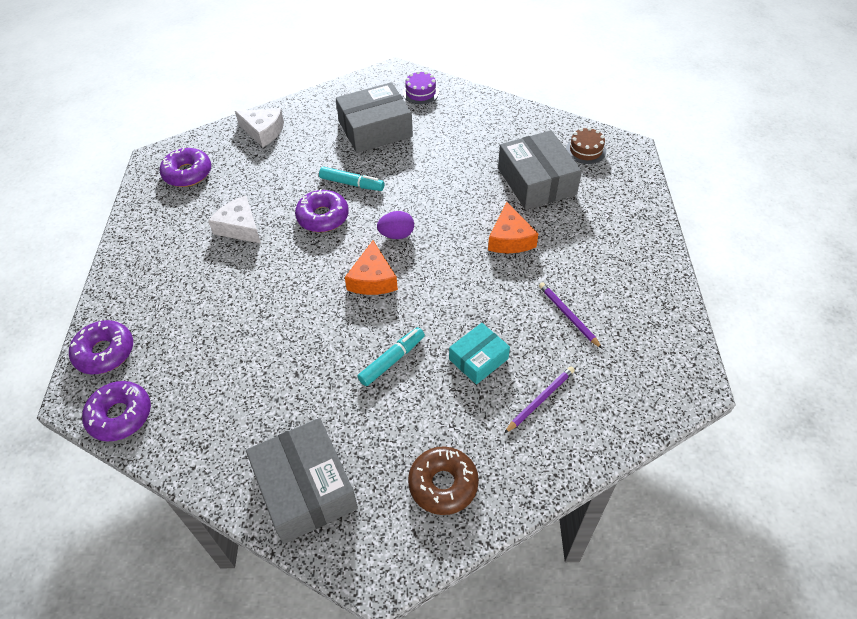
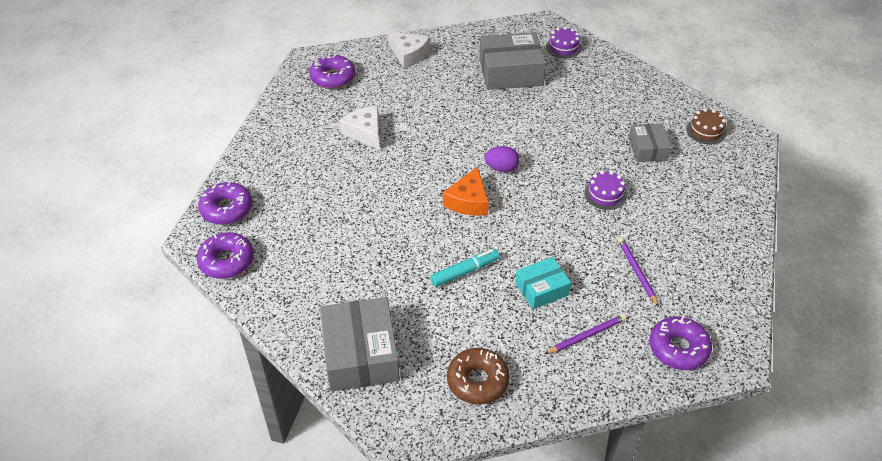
camera: 15 degrees right, 5 degrees down
purple donut [295,189,349,232] -> purple donut moved to [649,316,712,370]
turquoise marker [319,167,384,191] -> none
orange cheese [488,202,538,253] -> purple cake [584,171,627,210]
grey box [498,130,582,210] -> grey box [629,123,672,162], size x0.58

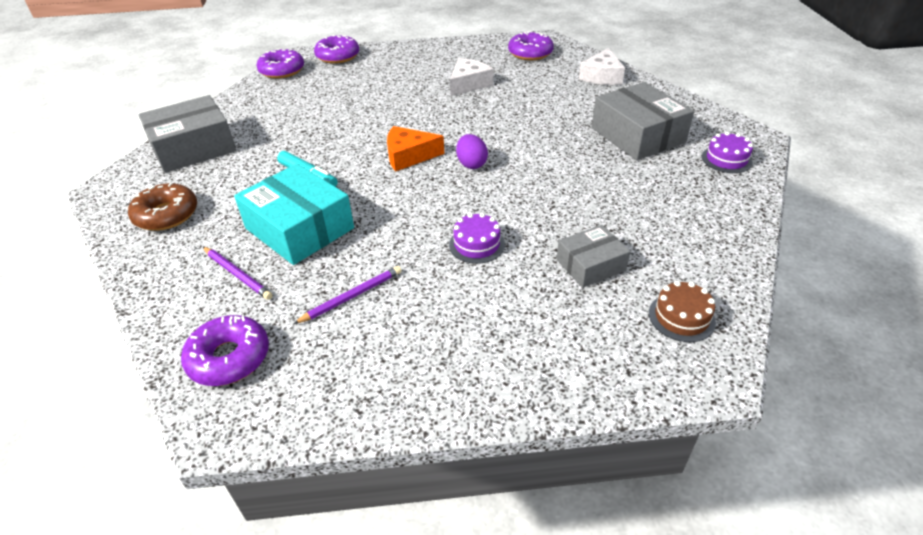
camera: 70 degrees right, 5 degrees down
turquoise box [515,257,571,309] -> turquoise box [234,164,354,265], size x1.74

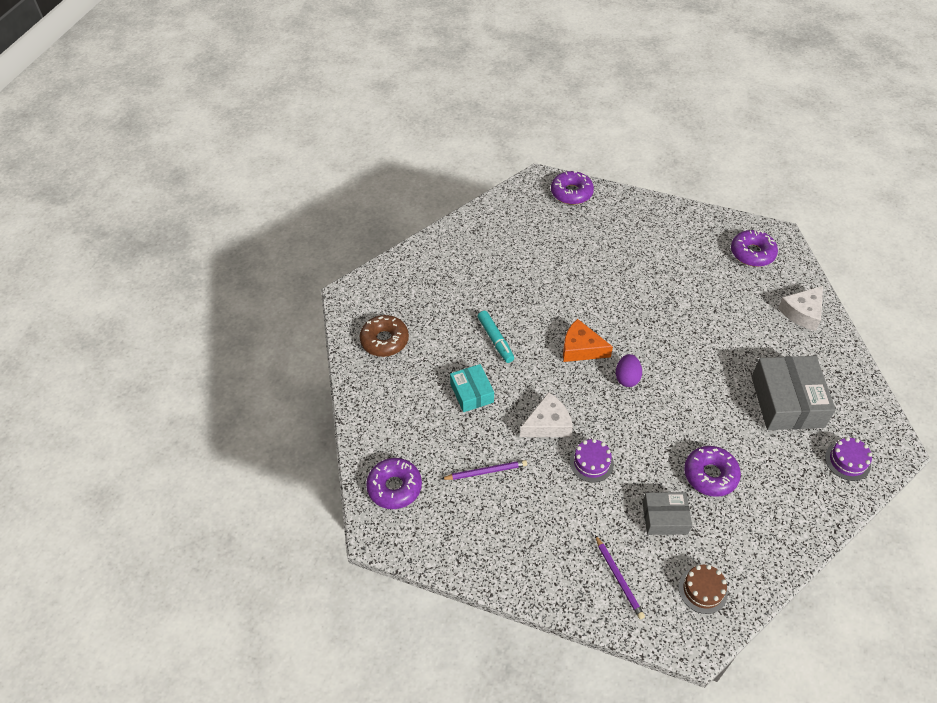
camera: 25 degrees right, 10 degrees up
grey box [138,95,236,173] -> none
purple pencil [203,247,273,300] -> purple pencil moved to [595,535,645,619]
turquoise box [234,164,354,265] -> turquoise box [450,364,494,412], size x0.58
purple donut [256,49,304,79] -> purple donut moved to [684,446,741,497]
white cheese [450,58,493,96] -> white cheese moved to [520,392,573,437]

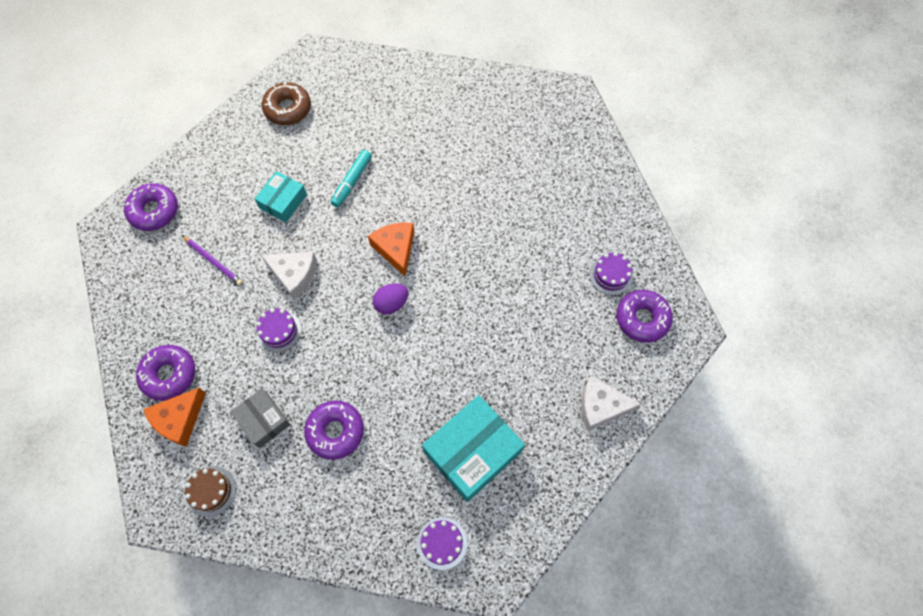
camera: 50 degrees right, 15 degrees up
purple donut [551,170,594,205] -> purple donut moved to [136,345,195,401]
purple pencil [595,535,645,619] -> orange cheese [143,388,206,447]
grey box [751,356,836,430] -> turquoise box [422,395,525,502]
none -> purple cake [589,252,633,295]

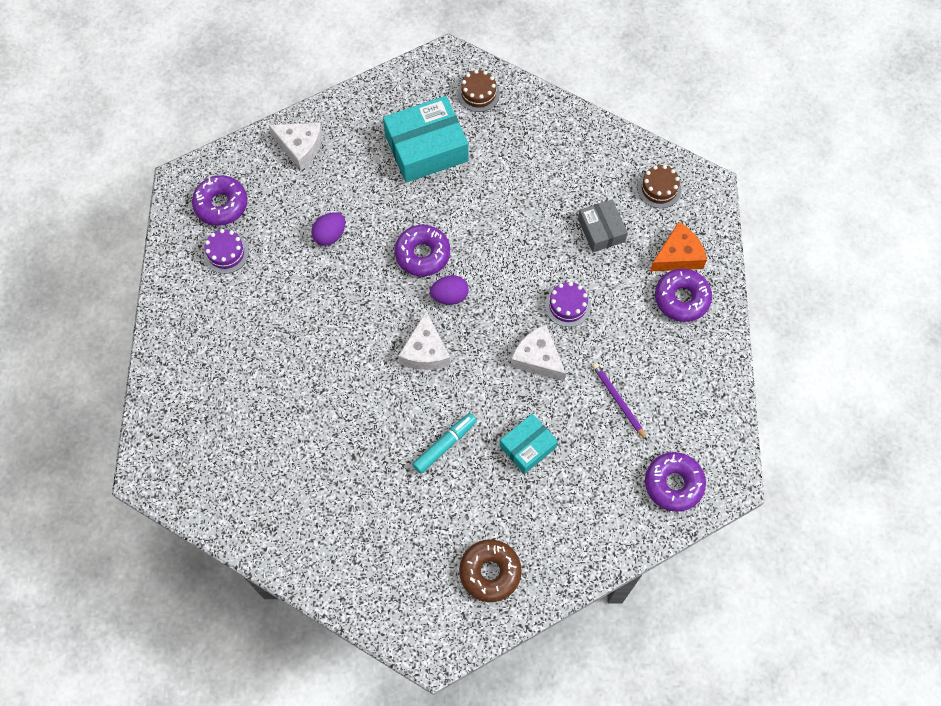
camera: 160 degrees left, 0 degrees up
purple donut [304,400,364,460] -> purple donut moved to [395,225,450,277]
orange cheese [368,222,415,276] -> white cheese [398,311,451,370]
purple cake [417,517,467,570] -> brown cake [458,70,500,112]
none -> purple egg [311,212,345,246]

